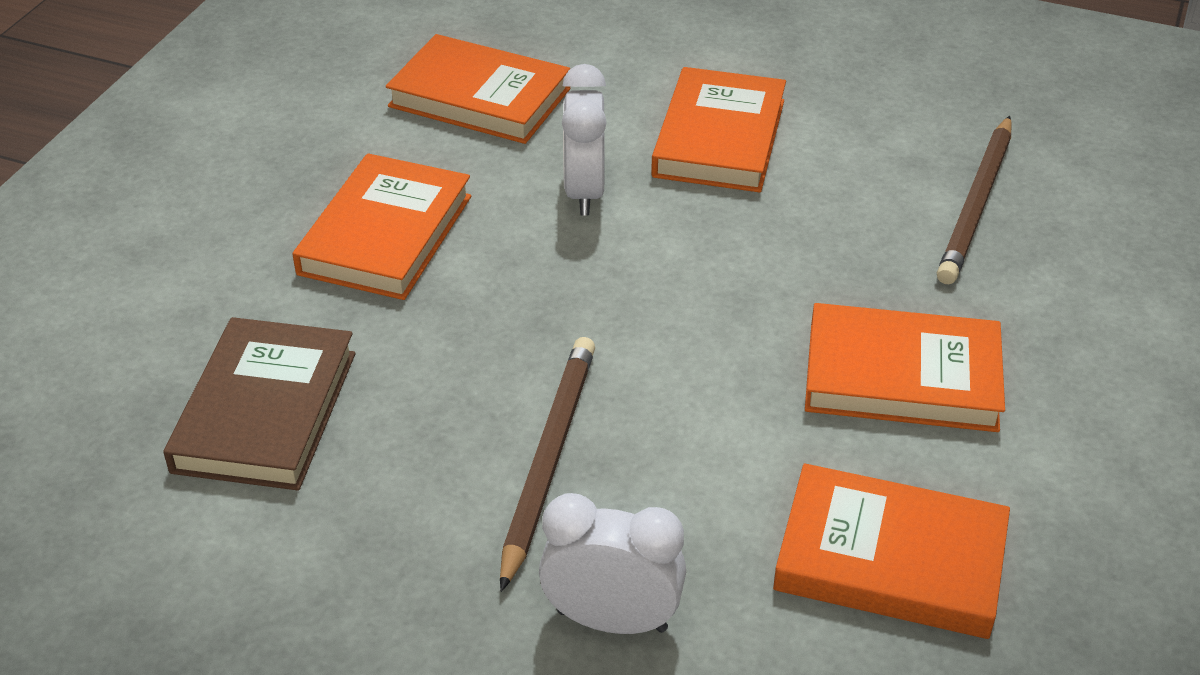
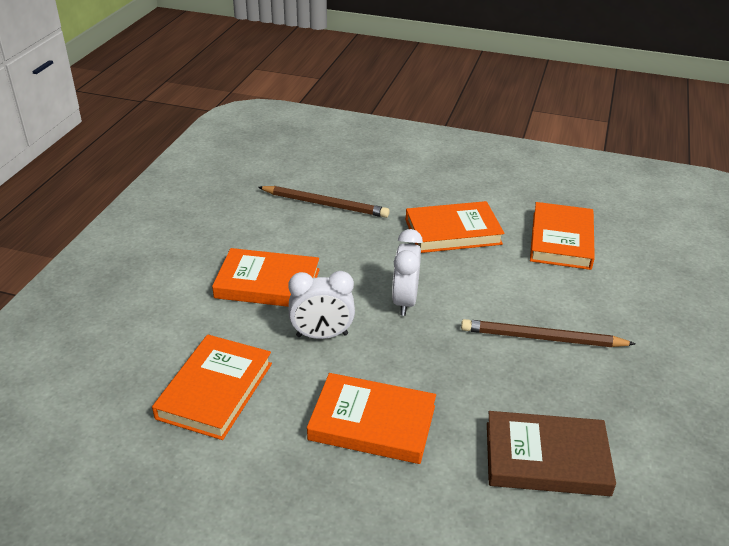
camera: 95 degrees left, 5 degrees down
white clock [539,493,686,634] -> white clock moved to [392,229,423,316]
orange book [805,303,1005,432] -> orange book turned 75 degrees clockwise [406,201,505,253]

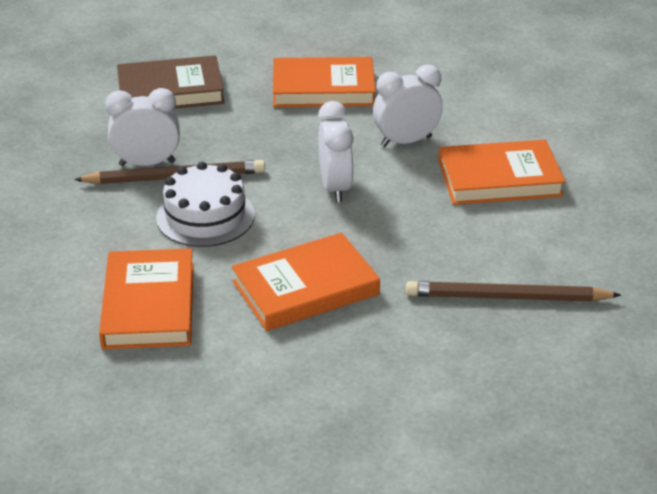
camera: 165 degrees right, 0 degrees up
orange book [152,334,272,440] -> none
none -> white clock [106,88,180,166]
none -> white cake [156,162,255,247]

